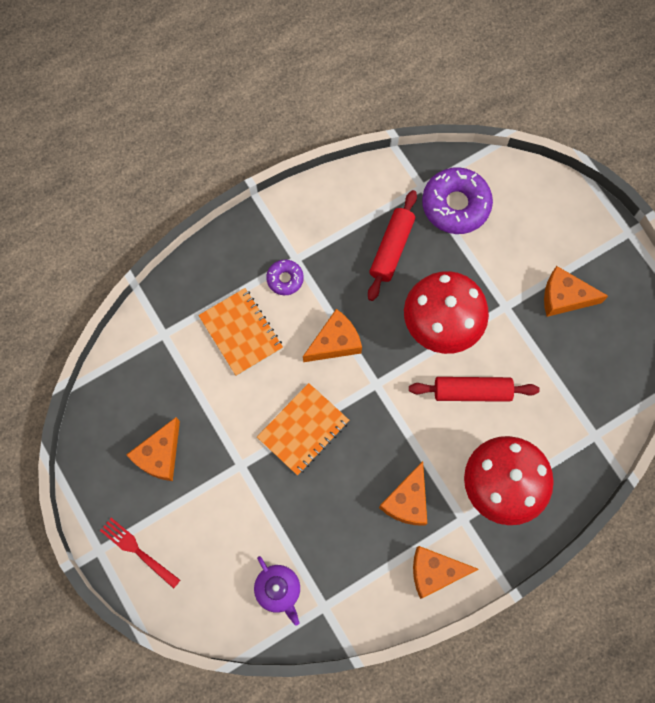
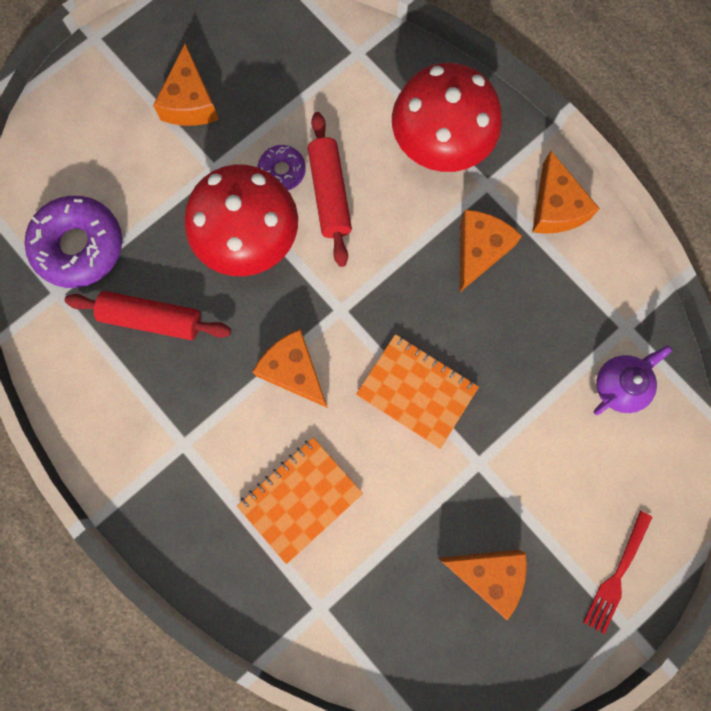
camera: 100 degrees left, 5 degrees up
purple donut [266,260,304,295] -> purple donut moved to [258,145,306,190]
orange cheese [379,461,427,526] -> orange cheese turned 75 degrees counterclockwise [459,210,522,293]

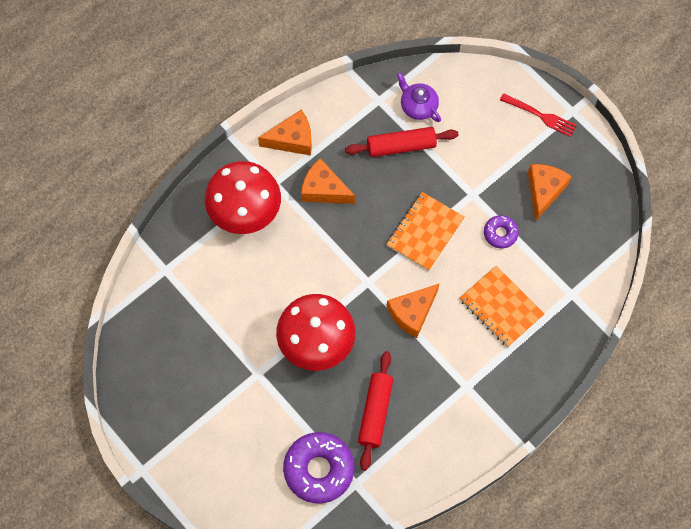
camera: 90 degrees left, 10 degrees down
orange cheese [153,43,219,126] -> none
purple donut [258,145,306,190] -> purple donut moved to [484,215,519,248]
red rolling pin [308,112,352,267] -> red rolling pin moved to [345,127,458,157]

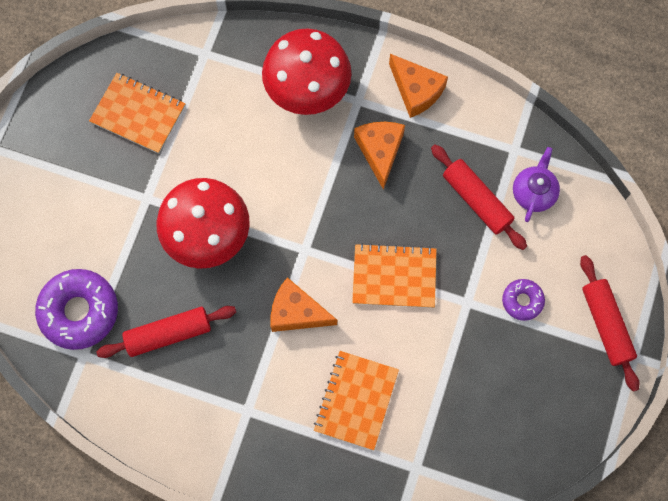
camera: 60 degrees right, 5 degrees up
purple donut [484,215,519,248] -> purple donut moved to [502,279,545,321]
red fork [500,93,577,137] -> red rolling pin [580,255,639,391]
orange cheese [528,164,572,221] -> none
none -> orange notebook [89,73,186,154]

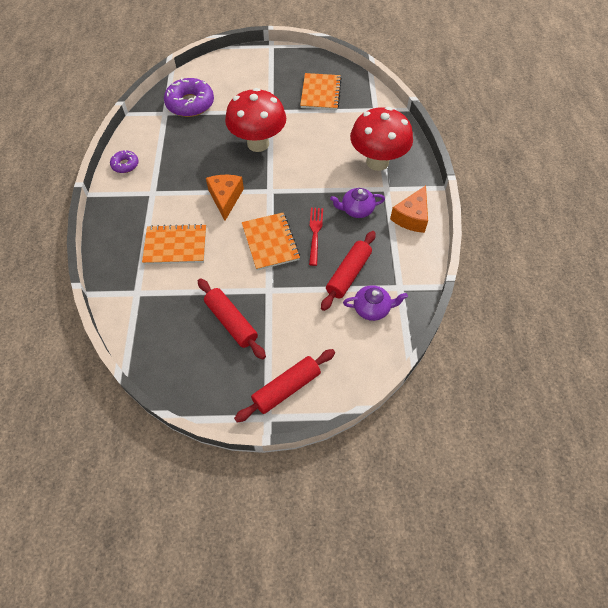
camera: 70 degrees right, 15 degrees down
red rolling pin [96,306,236,358] -> red rolling pin moved to [198,278,266,360]
orange cheese [354,122,405,190] -> purple teapot [330,188,385,218]
purple donut [502,279,545,321] -> purple donut moved to [110,150,139,173]
none -> red fork [309,208,323,266]

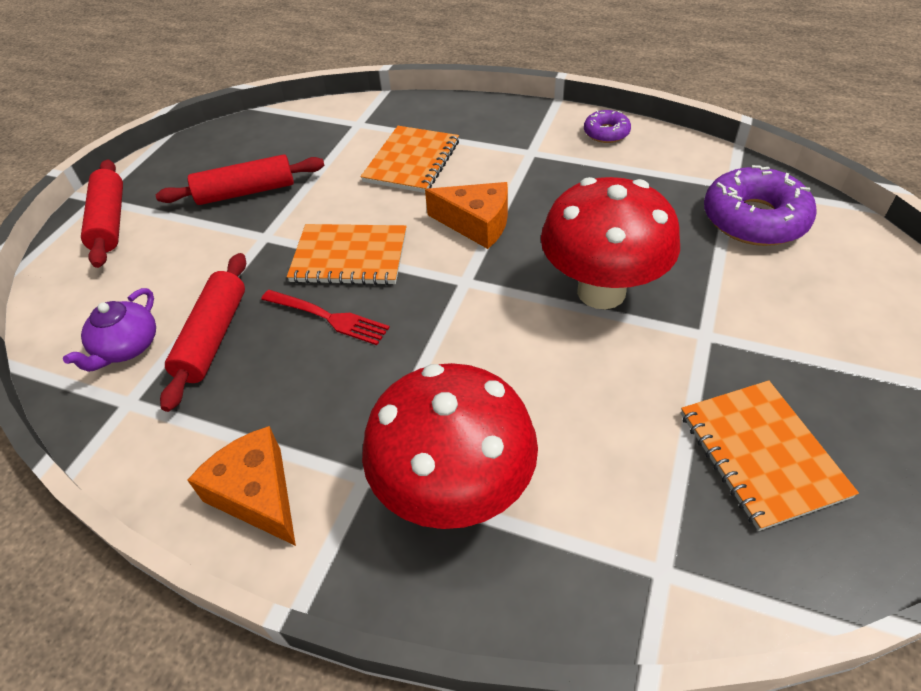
camera: 115 degrees right, 10 degrees down
orange notebook [300,73,342,110] -> orange notebook turned 45 degrees clockwise [681,380,859,531]
red rolling pin [321,231,376,311] -> red rolling pin turned 45 degrees clockwise [160,253,246,412]
purple teapot [330,188,385,218] -> none

